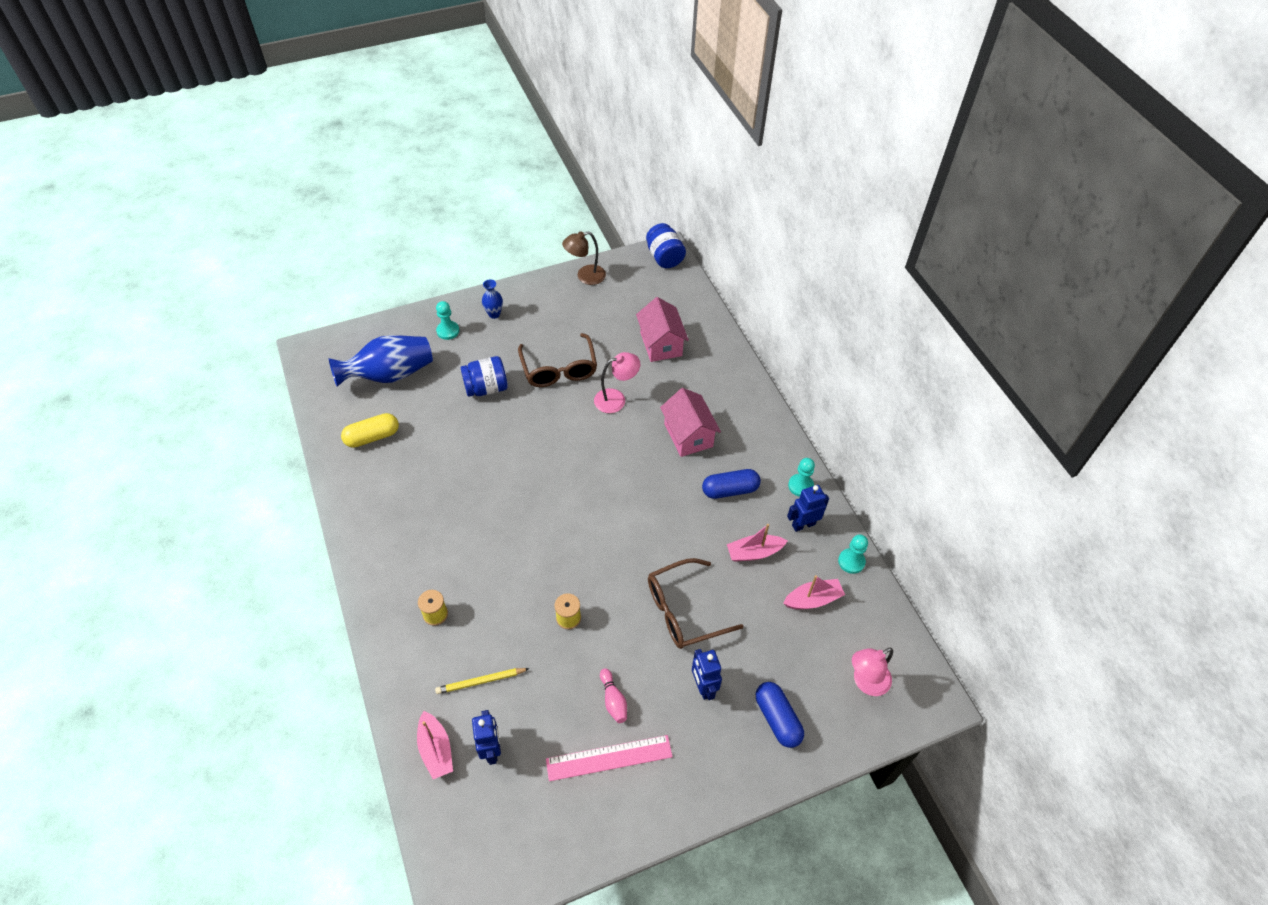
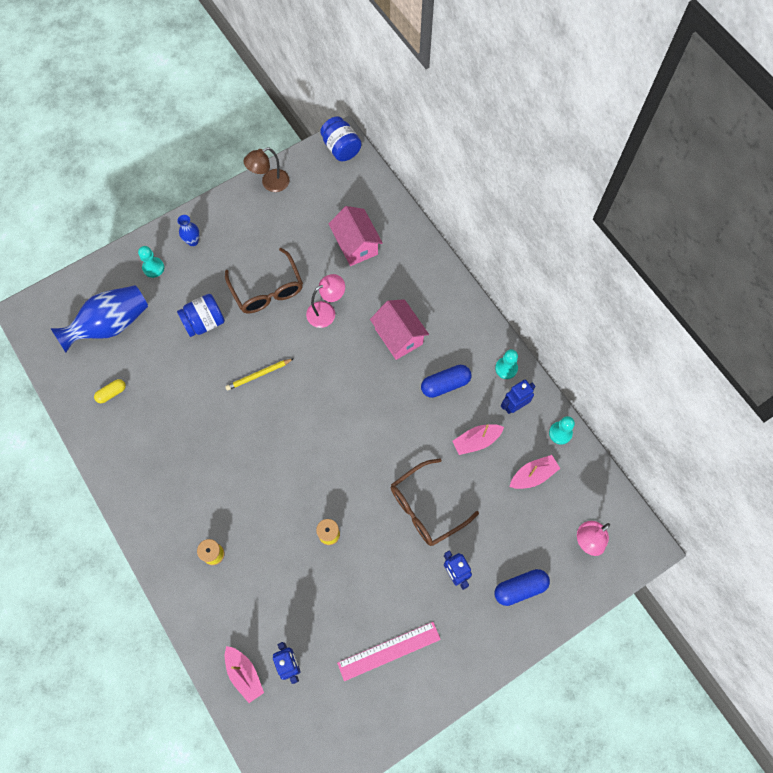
camera: 10 degrees left, 15 degrees up
yellow capsule [341,413,399,448] -> yellow capsule [94,379,126,403], size x0.62
yellow pencil [435,668,530,694] -> yellow pencil moved to [225,358,294,391]
pink bowling pin [600,668,627,723] -> none
blue capsule [756,682,804,748] -> blue capsule turned 75 degrees counterclockwise [494,569,550,606]

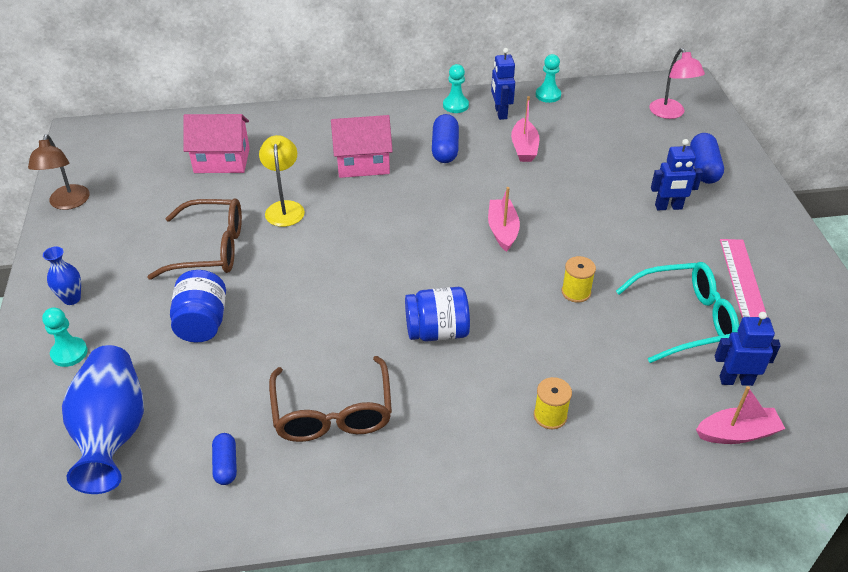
camera: 65 degrees left, 25 degrees down
yellow capsule [94,379,126,403] -> blue capsule [212,433,237,485]
yellow pencil [225,358,294,391] -> none
pink lamp [306,274,345,328] -> yellow lamp [259,135,305,227]
blue jar [320,116,362,161] -> blue jar moved to [405,287,470,342]
brown glasses [391,458,479,546] -> brown glasses moved to [269,356,392,442]
pink boat [510,455,560,489] -> pink boat moved to [488,187,520,252]
none -> turquoise glasses [616,262,739,363]

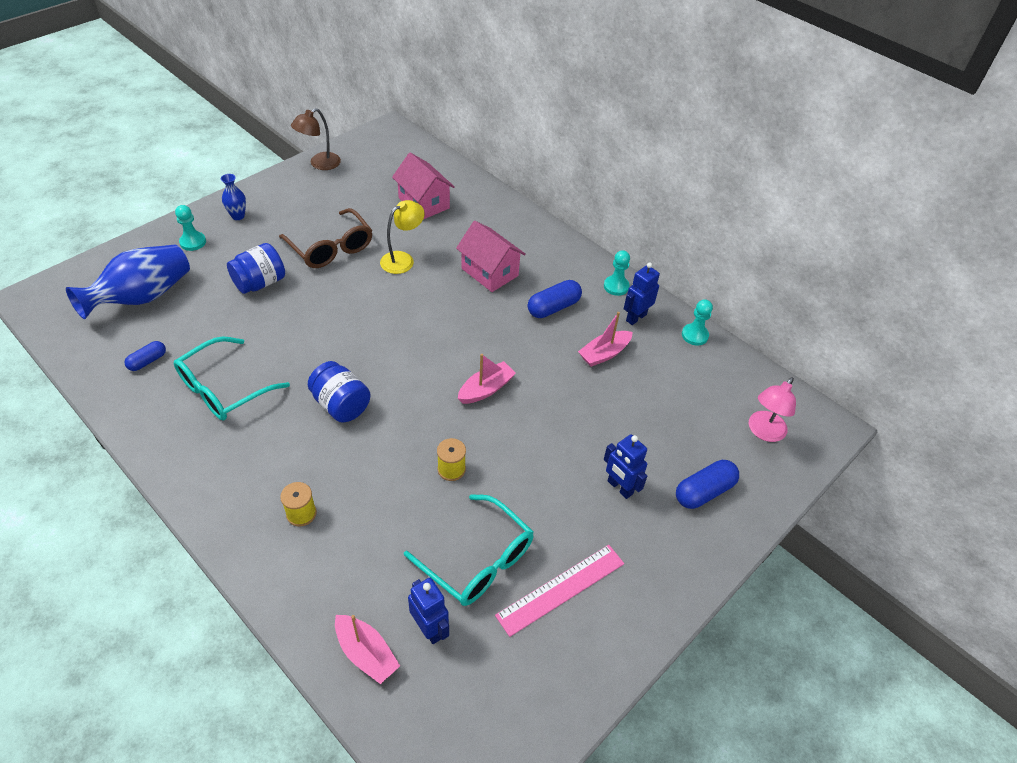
camera: 50 degrees right, 5 degrees up
brown glasses [269,356,392,442] -> turquoise glasses [174,336,290,421]

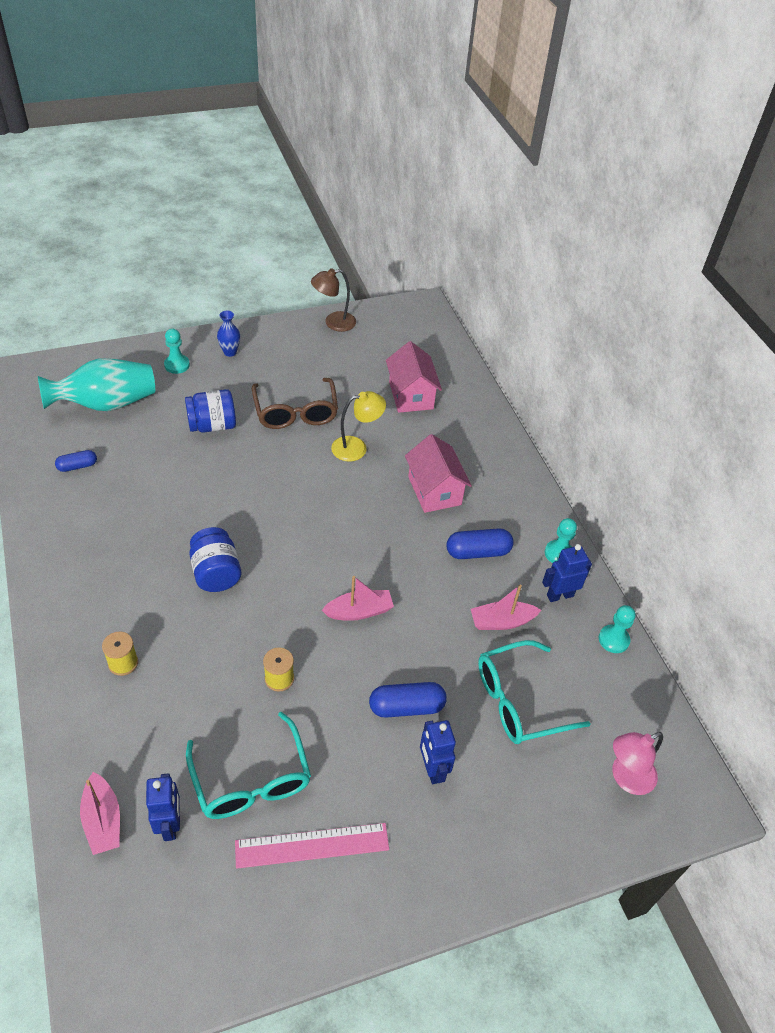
camera: 25 degrees right, 0 degrees up
blue vase [66,245,190,319] -> turquoise vase [38,358,155,411]
turquoise glasses [174,336,290,421] -> turquoise glasses moved to [478,640,590,744]
blue capsule [676,460,739,509] -> blue capsule moved to [369,682,447,718]

